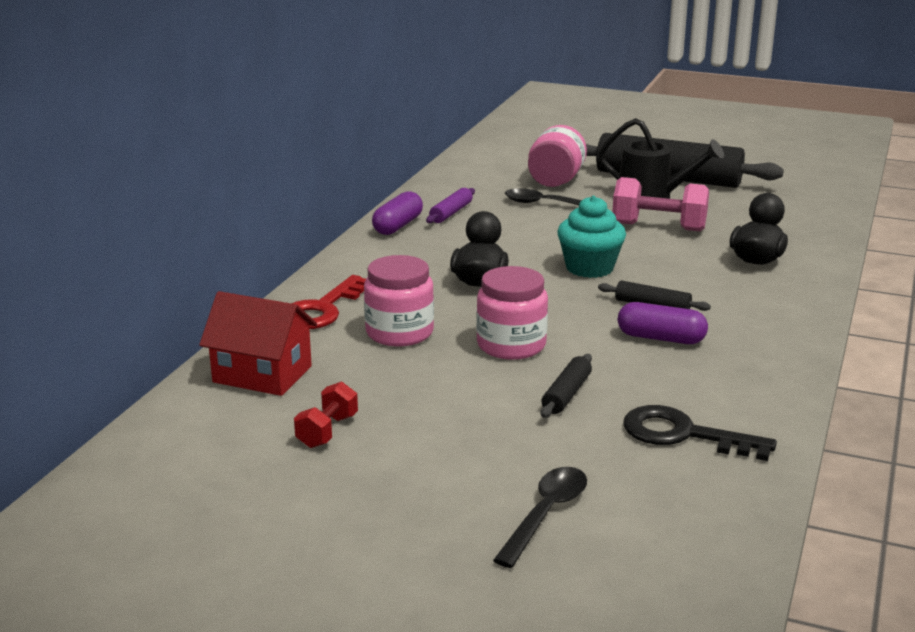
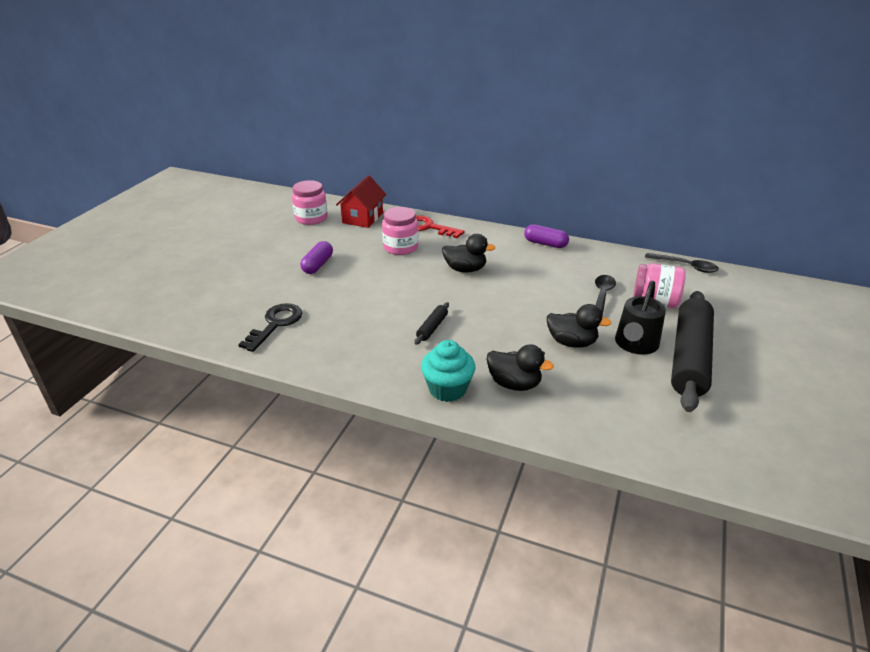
camera: 90 degrees right, 10 degrees up
red dumbbell [294,381,358,448] -> none
purple rolling pin [426,188,475,223] -> none
pink jar [476,266,548,360] -> pink jar moved to [292,180,328,225]
black spoon [493,467,587,568] -> black spoon moved to [645,253,719,273]
black rolling pin [541,354,592,418] -> none
turquoise cupcake [557,196,626,278] -> turquoise cupcake moved to [421,340,475,402]
pink dumbbell [612,177,709,231] -> black duck [547,304,612,348]
purple capsule [618,302,708,344] -> purple capsule moved to [301,241,333,274]

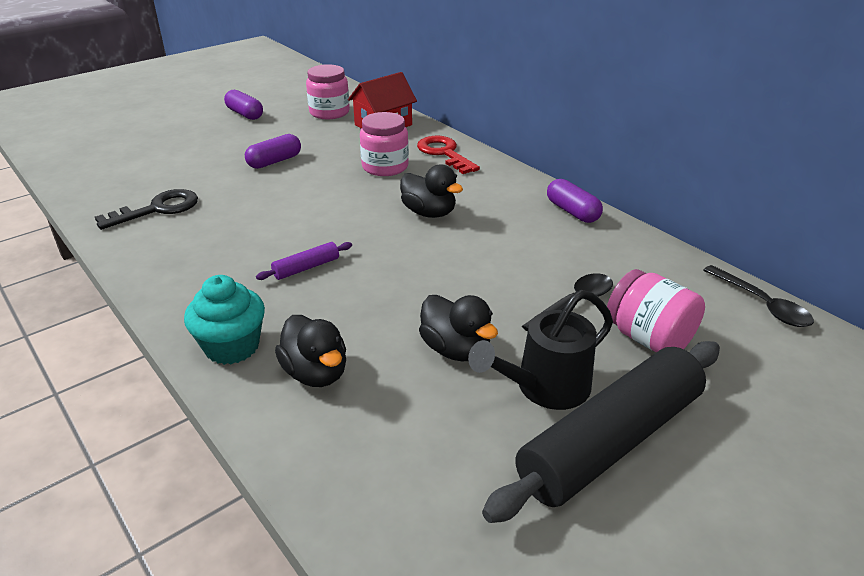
camera: 30 degrees right, 0 degrees up
black rolling pin [414,302,449,345] -> purple rolling pin [256,242,352,280]
none -> purple capsule [224,90,263,120]

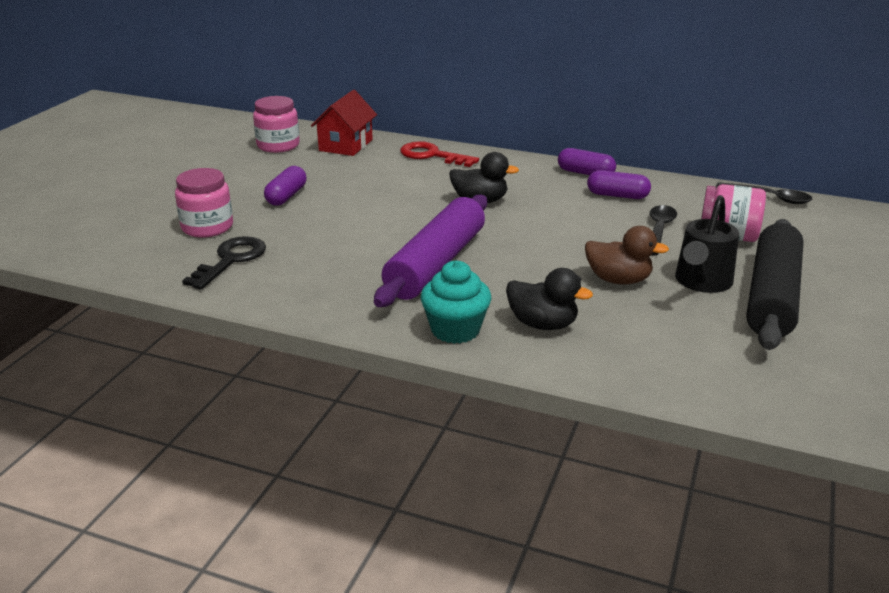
camera: 30 degrees left, 5 degrees down
purple capsule [224,90,263,120] -> purple capsule moved to [587,170,651,199]
purple rolling pin [256,242,352,280] -> purple rolling pin [374,195,487,307], size x2.44
pink jar [360,112,409,176] -> pink jar moved to [175,168,233,238]
black duck [419,295,498,362] -> brown duck [585,226,669,284]

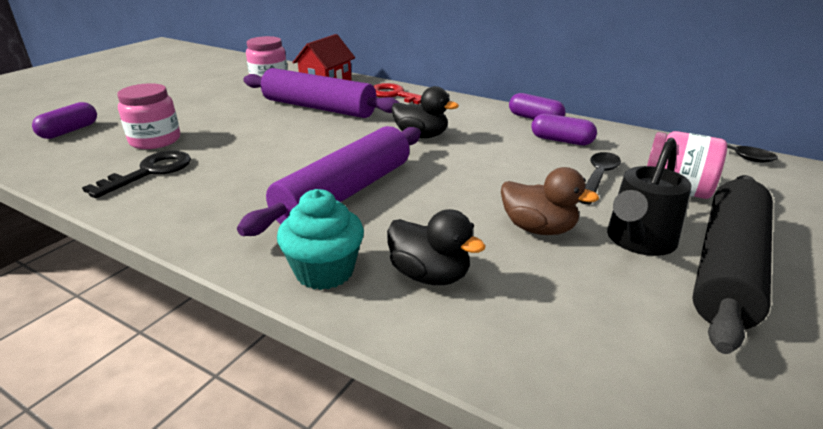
camera: 10 degrees right, 0 degrees up
purple capsule [264,166,306,206] -> purple capsule moved to [32,102,97,139]
none -> purple rolling pin [243,68,400,118]

